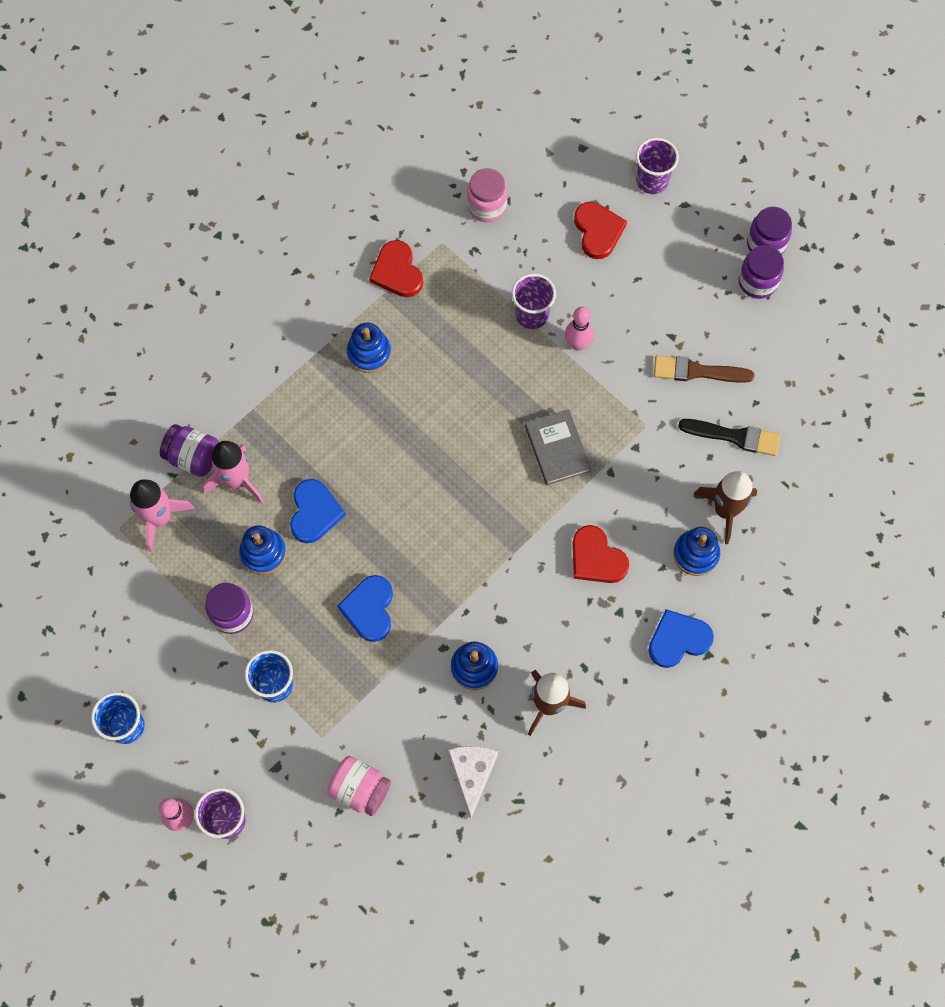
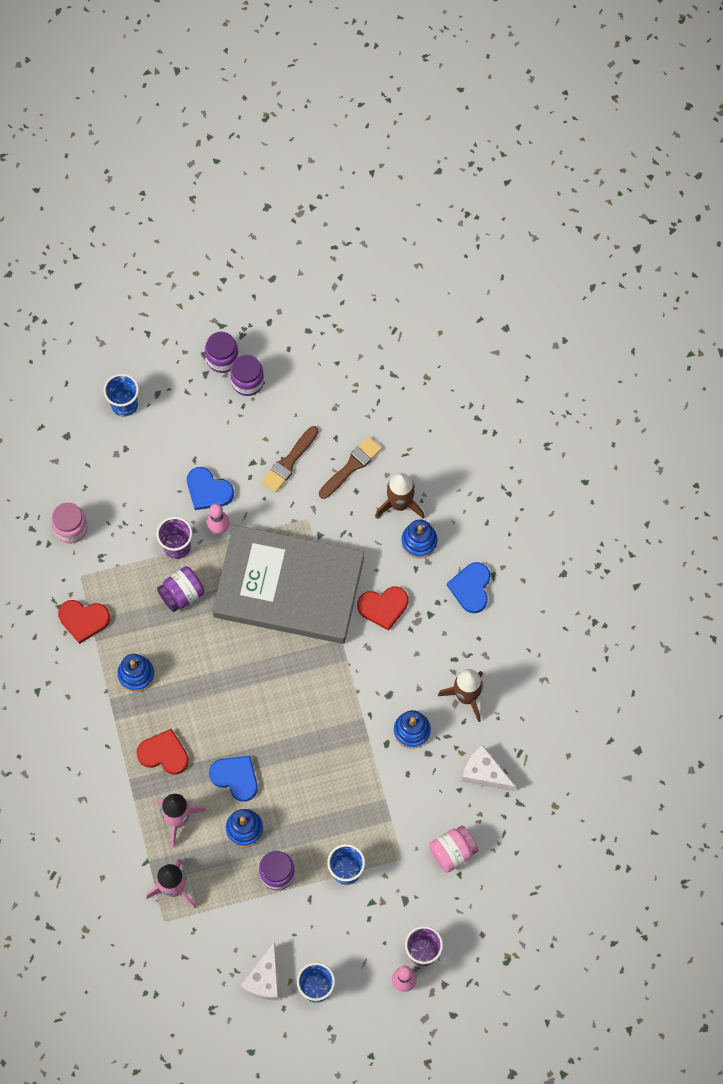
camera: 60 degrees left, 0 degrees up
purple jar [160,424,219,477] -> purple jar moved to [157,566,205,612]
blue heart [337,575,393,642] -> blue heart moved to [187,467,234,510]
grey book [525,409,591,485] -> grey book [212,525,364,644], size x2.49
red heart [574,202,627,259] -> red heart moved to [136,729,189,775]
purple cup [636,138,679,194] -> blue cup [103,374,139,417]
black brush [678,419,780,456] -> brown brush [319,437,382,499]
none -> white cheese [240,943,279,1000]

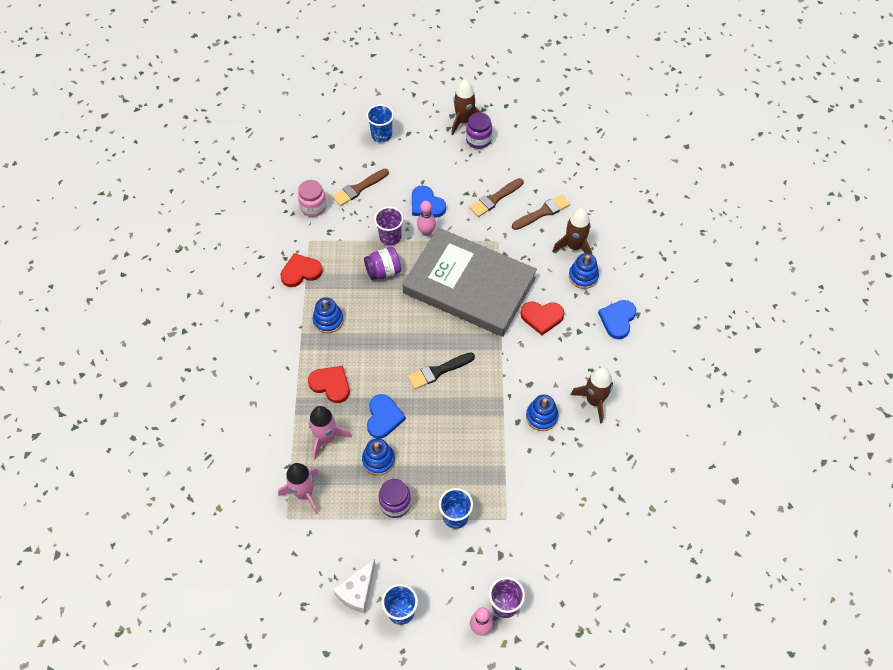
camera: 15 degrees right, 10 degrees down
red heart [58,600,110,644] -> red heart turned 135 degrees clockwise [280,253,323,287]
purple jar [205,332,239,373] -> brown rocket [451,80,480,135]
blue heart [209,756,258,802] -> blue heart turned 45 degrees clockwise [367,394,406,438]
pink jar [429,825,478,873] -> none
white cheese [462,745,516,791] -> none
none -> brown brush [332,169,389,206]
none -> black brush [408,352,475,389]

